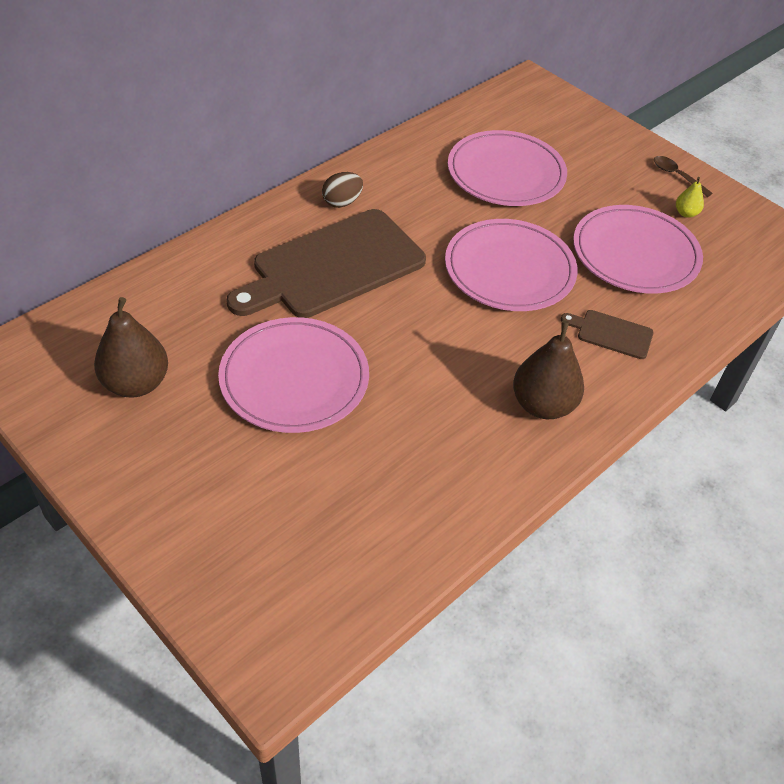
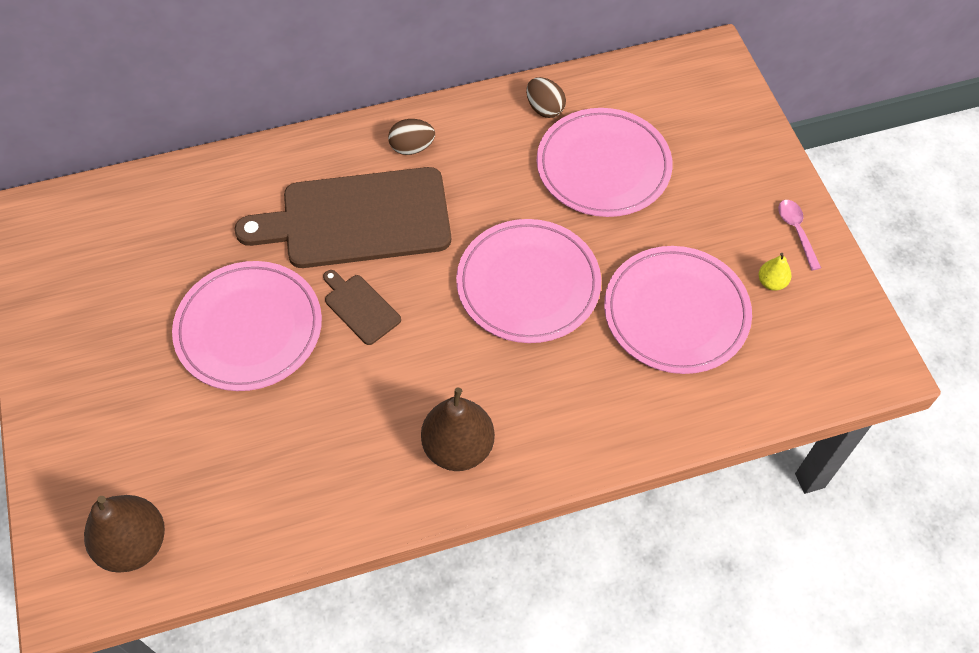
camera: 30 degrees right, 10 degrees up
brown pear [94,297,168,398] -> brown pear moved to [84,495,165,573]
brown cutting board [561,310,654,359] -> brown cutting board moved to [323,270,401,345]
brown spoon [654,156,713,197] -> pink spoon [778,200,821,271]
none -> brown egg [526,77,566,118]

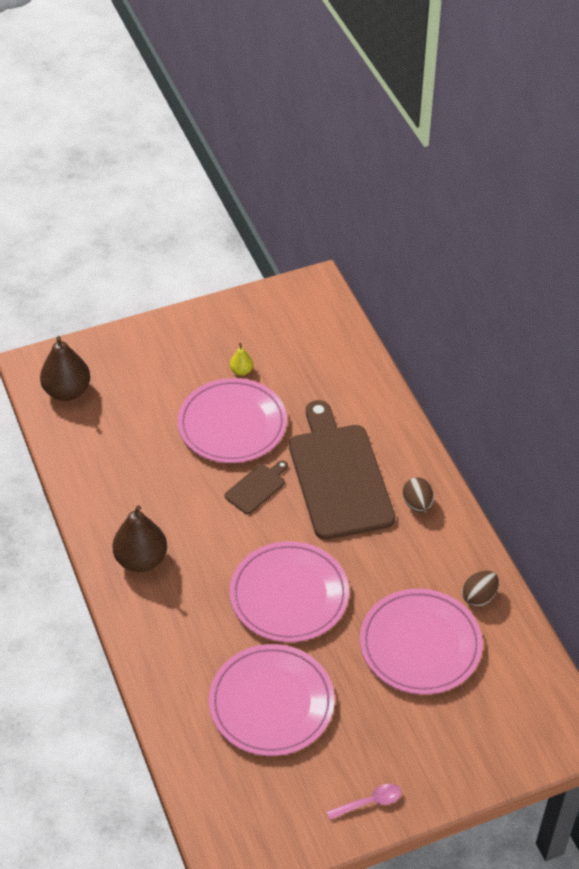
camera: 85 degrees right, 10 degrees down
yellow pear [759,253,791,291] -> yellow pear moved to [230,343,253,376]

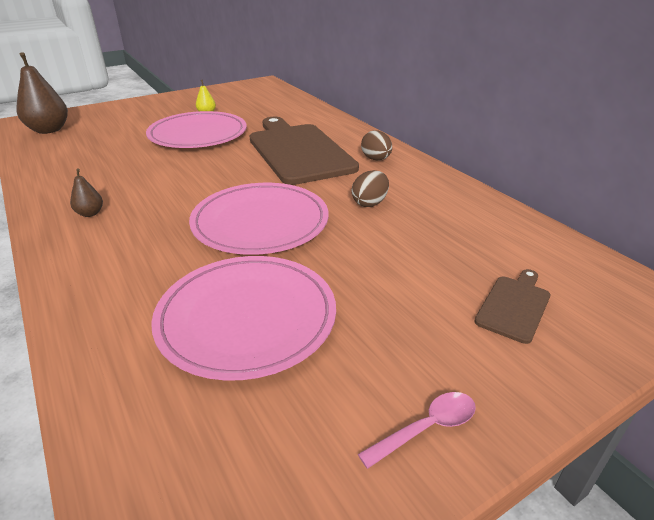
camera: 10 degrees left, 15 degrees down
brown pear [112,505,167,572] -> brown pear [70,168,103,217], size x0.48
brown cutting board [224,460,288,514] -> brown cutting board moved to [474,269,550,344]
pink plate [360,589,483,694] -> none
brown egg [462,571,499,607] -> brown egg moved to [351,170,389,207]

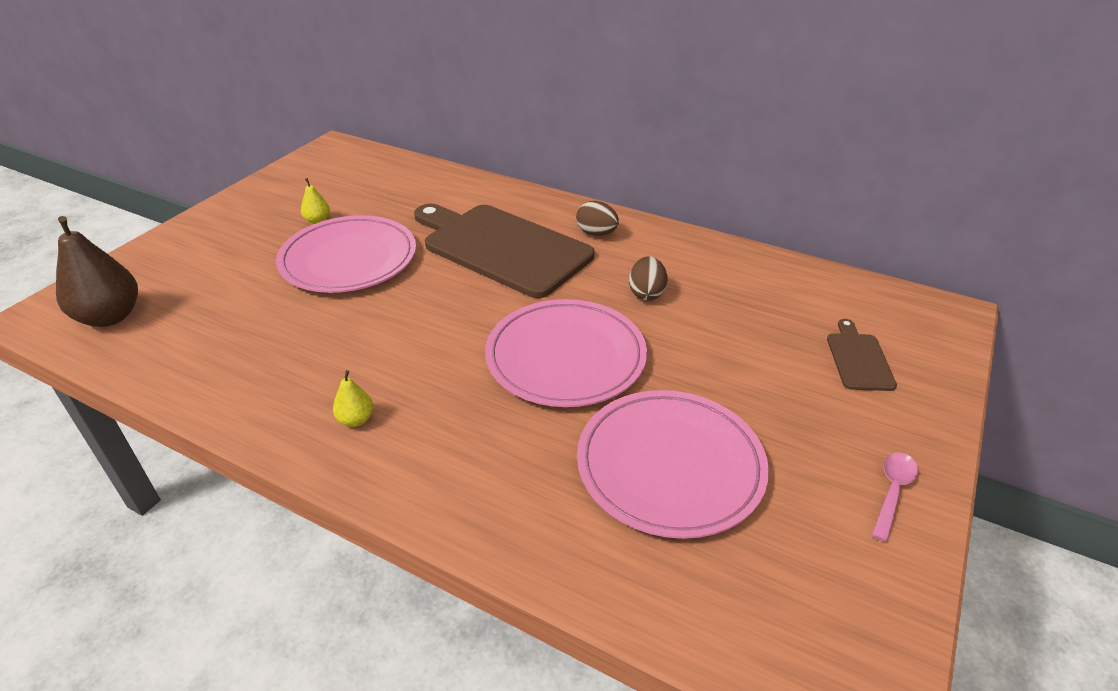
camera: 30 degrees left, 5 degrees up
brown pear [70,168,103,217] -> yellow pear [333,370,373,427]

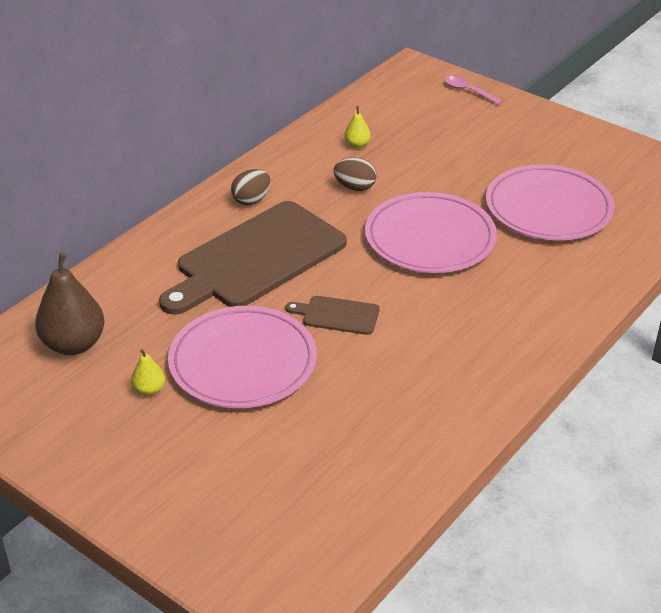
camera: 80 degrees left, 0 degrees up
brown pear [56,216,138,327] -> brown pear moved to [35,253,105,355]
yellow pear [333,370,373,427] -> yellow pear moved to [344,106,371,148]
brown cutting board [827,319,897,391] -> brown cutting board moved to [286,296,380,335]
pink spoon [872,452,918,542] -> pink spoon moved to [445,76,502,104]

